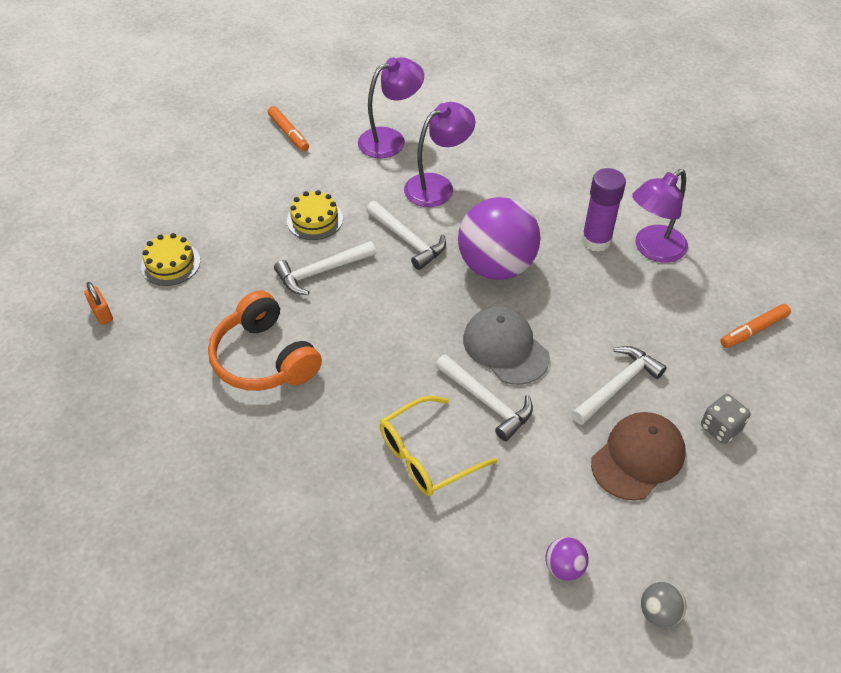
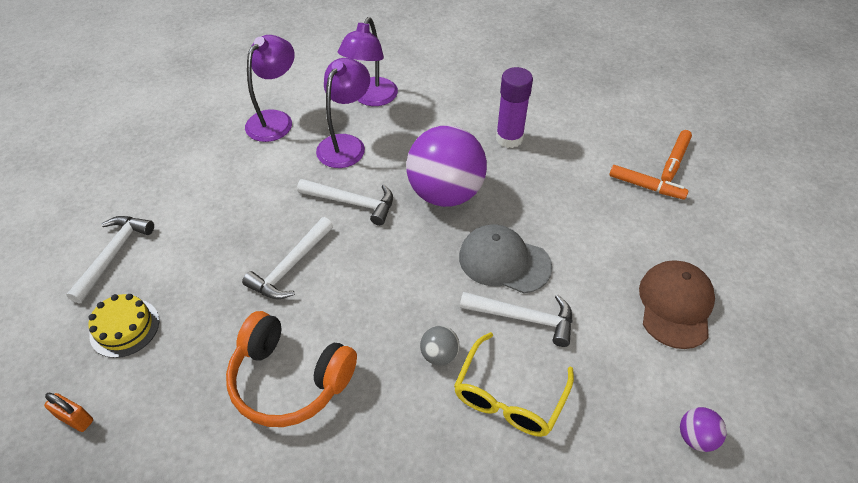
camera: 30 degrees left, 0 degrees up
orange marker [268,106,309,151] -> orange marker moved to [609,165,688,200]
yellow cake [287,190,343,240] -> none
white hammer [572,346,667,425] -> white hammer moved to [66,216,154,304]
purple lamp [632,169,688,263] -> purple lamp moved to [338,17,398,106]
grey ball [641,582,686,627] -> grey ball moved to [420,326,460,366]
grey dice [701,394,751,444] -> none

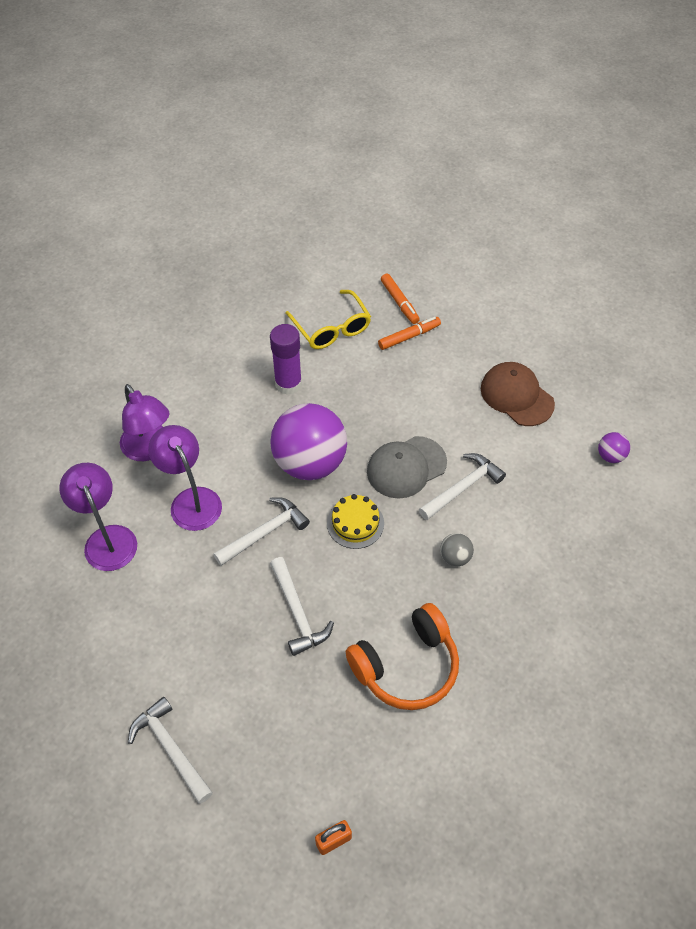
camera: 55 degrees left, 5 degrees up
yellow cake [89,294,159,358] -> yellow cake moved to [327,494,384,549]
yellow glasses [454,332,574,437] -> yellow glasses moved to [285,290,371,349]

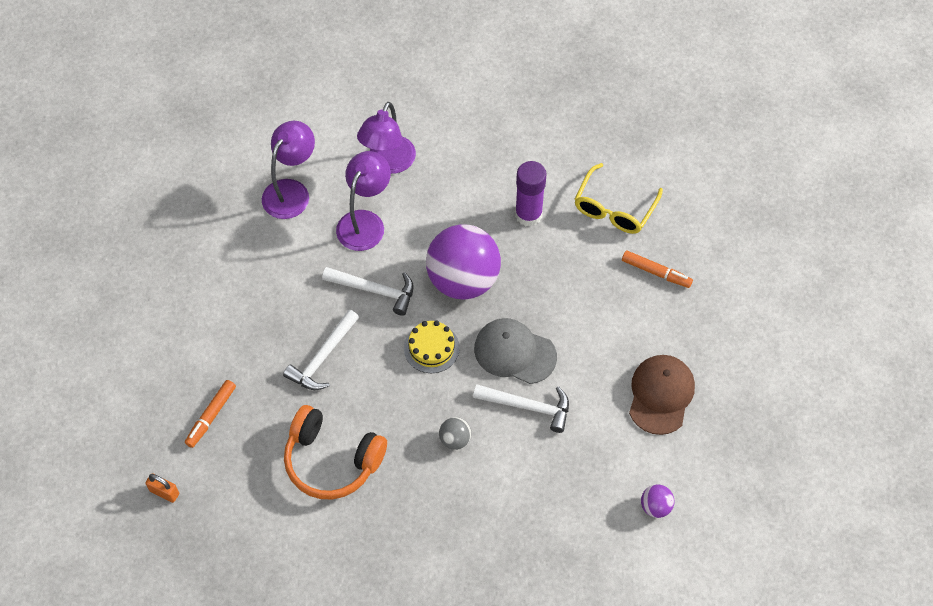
camera: 55 degrees right, 5 degrees up
white hammer [128,697,213,804] -> none
orange marker [381,274,420,324] -> orange marker moved to [185,380,236,448]

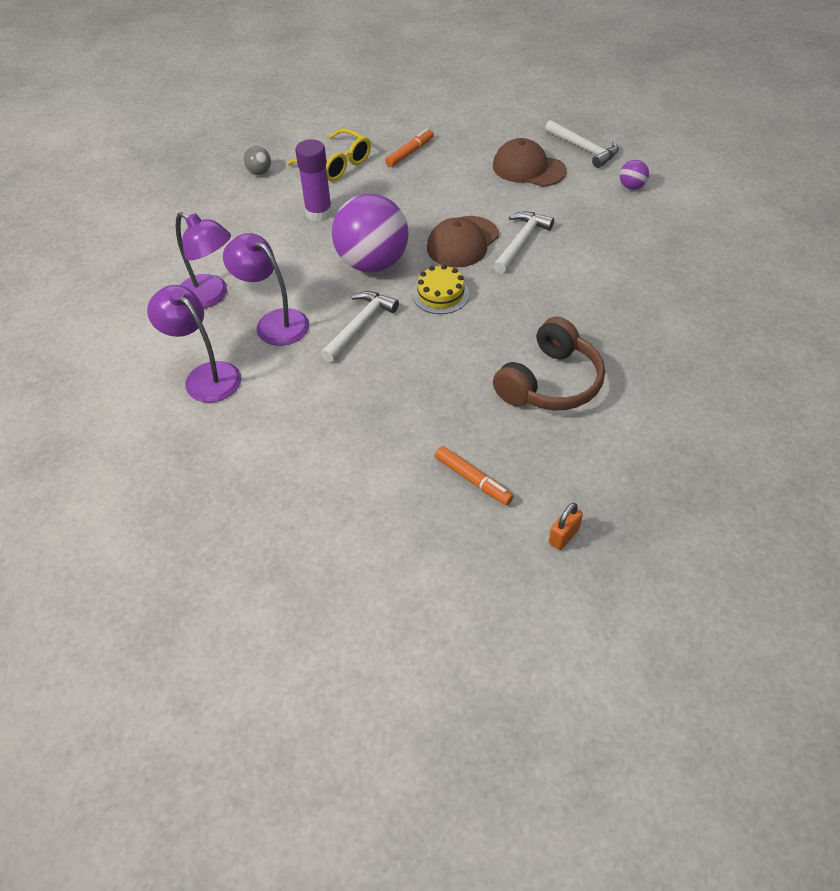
camera: 75 degrees left, 10 degrees down
white hammer [283,309,359,390] -> white hammer moved to [545,120,619,168]
orange headphones [284,405,387,499] -> brown headphones [493,317,605,410]
grey ball [439,417,471,450] -> grey ball moved to [243,146,271,175]
grey cap [474,318,557,384] -> brown cap [427,216,499,267]

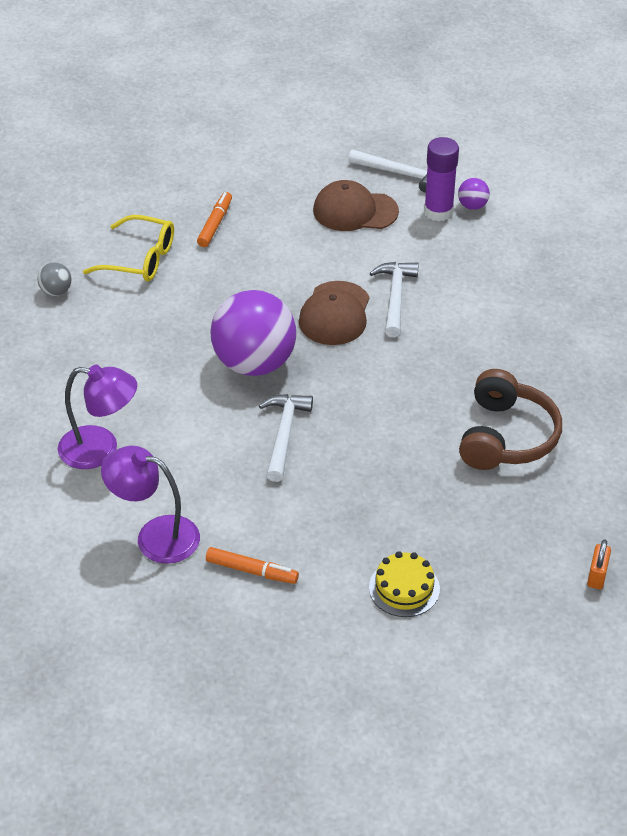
camera: 25 degrees left, 5 degrees down
purple lamp [223,233,309,346] -> none
purple glue stick [295,139,332,222] -> purple glue stick moved to [424,137,459,222]
yellow cake [412,264,469,314] -> yellow cake moved to [369,551,440,617]
orange marker [435,446,514,505] -> orange marker moved to [206,547,299,584]

